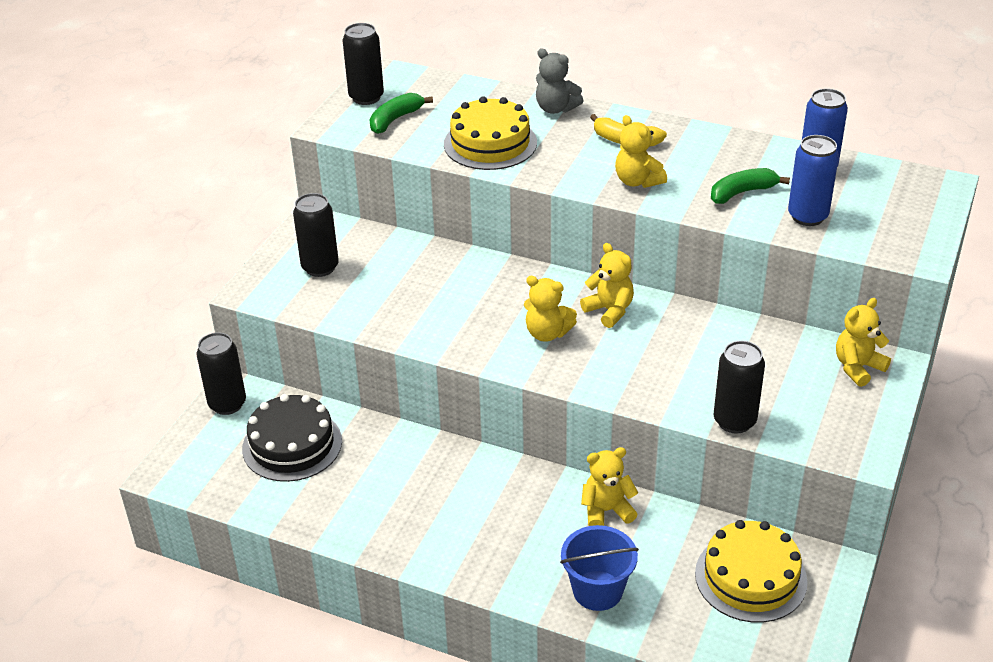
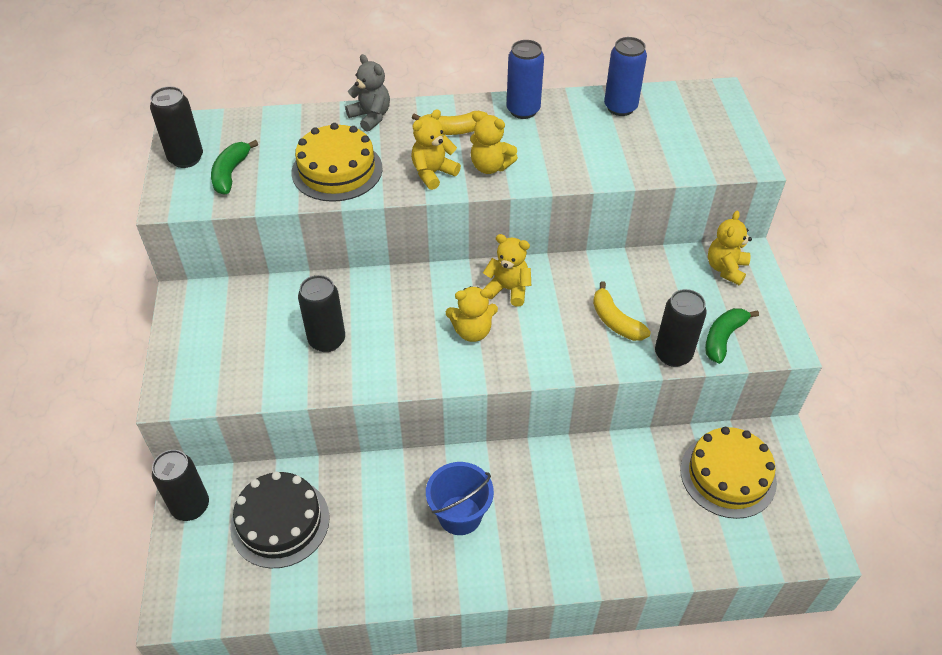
camera: 30 degrees left, 10 degrees up
black can [293,193,339,277] -> black can moved to [298,275,345,352]
grey teddy bear [536,48,583,114] -> grey teddy bear turned 135 degrees counterclockwise [345,54,390,132]
blue bucket [560,525,639,611] -> blue bucket moved to [426,462,494,535]
yellow teddy bear [581,447,638,526] -> yellow teddy bear moved to [411,109,461,190]
green banana [711,168,790,204] -> green banana moved to [705,308,759,364]
blue can [788,135,839,226] -> blue can moved to [507,40,544,119]
none -> yellow banana [593,281,651,341]

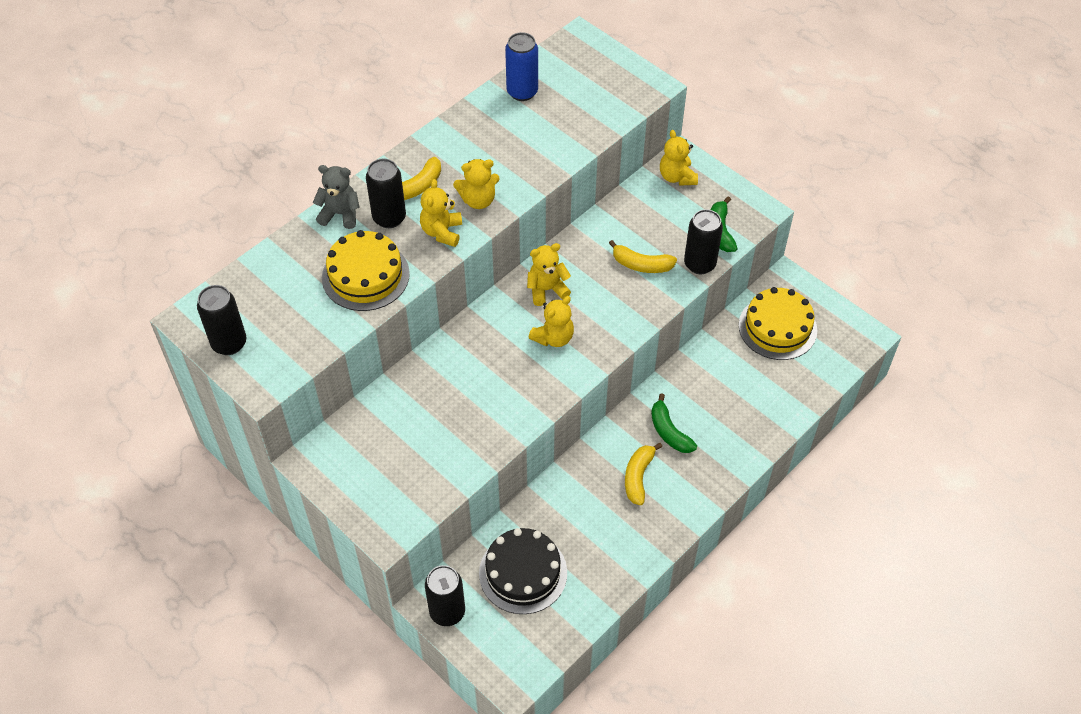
camera: 40 degrees left, 5 degrees up
green banana [211,140,258,195] -> green banana moved to [651,393,697,453]
black can [298,275,345,352] -> black can moved to [366,158,406,228]
blue bucket [426,462,494,535] -> yellow banana [625,443,662,505]
blue can [507,40,544,119] -> none

